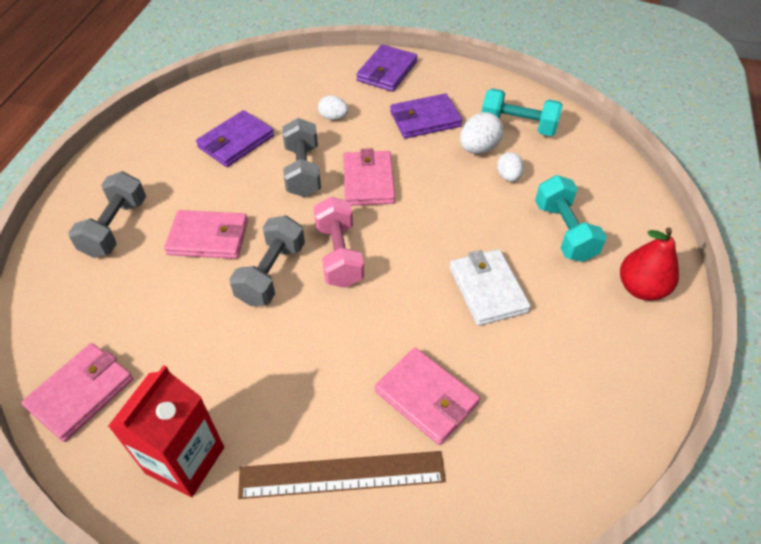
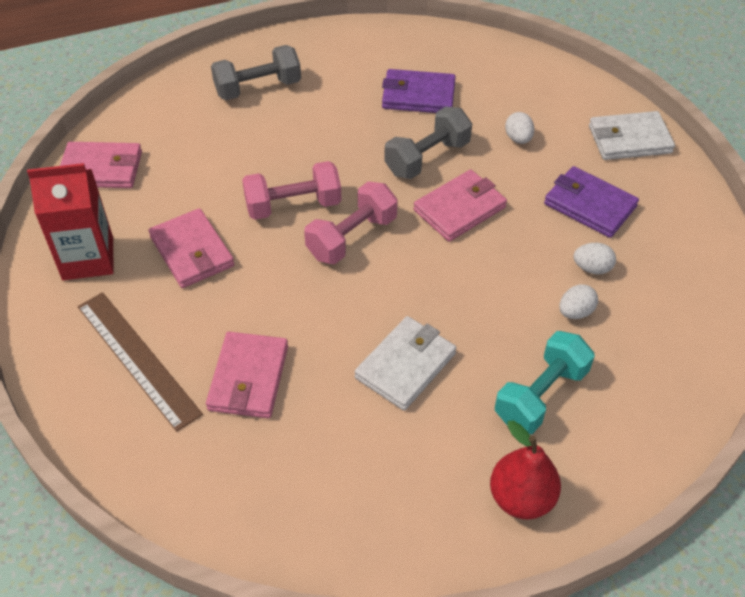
camera: 55 degrees right, 0 degrees up
pink wallet [164,210,248,259] -> pink wallet moved to [149,208,234,288]
grey dumbbell [229,215,305,306] -> pink dumbbell [242,161,342,220]
purple wallet [356,44,417,92] -> white wallet [589,111,675,160]
white egg [460,112,503,154] -> white egg [573,243,616,275], size x0.65
turquoise dumbbell [481,88,563,136] -> none

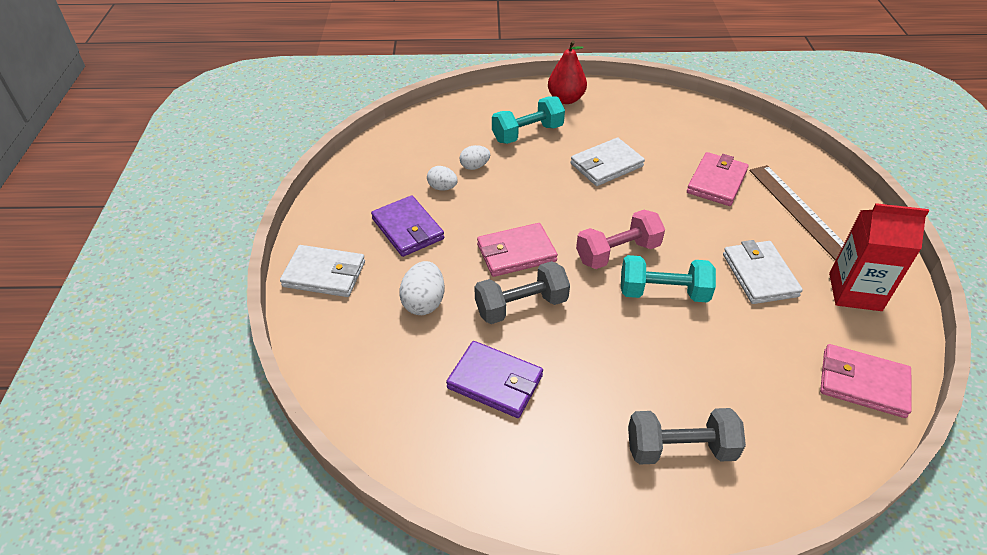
camera: 160 degrees left, 5 degrees down
pink wallet [149,208,234,288] -> white wallet [723,240,803,304]
pink dumbbell [242,161,342,220] -> turquoise dumbbell [621,255,716,303]
white egg [505,112,534,144] -> white egg [399,261,444,315], size x1.54

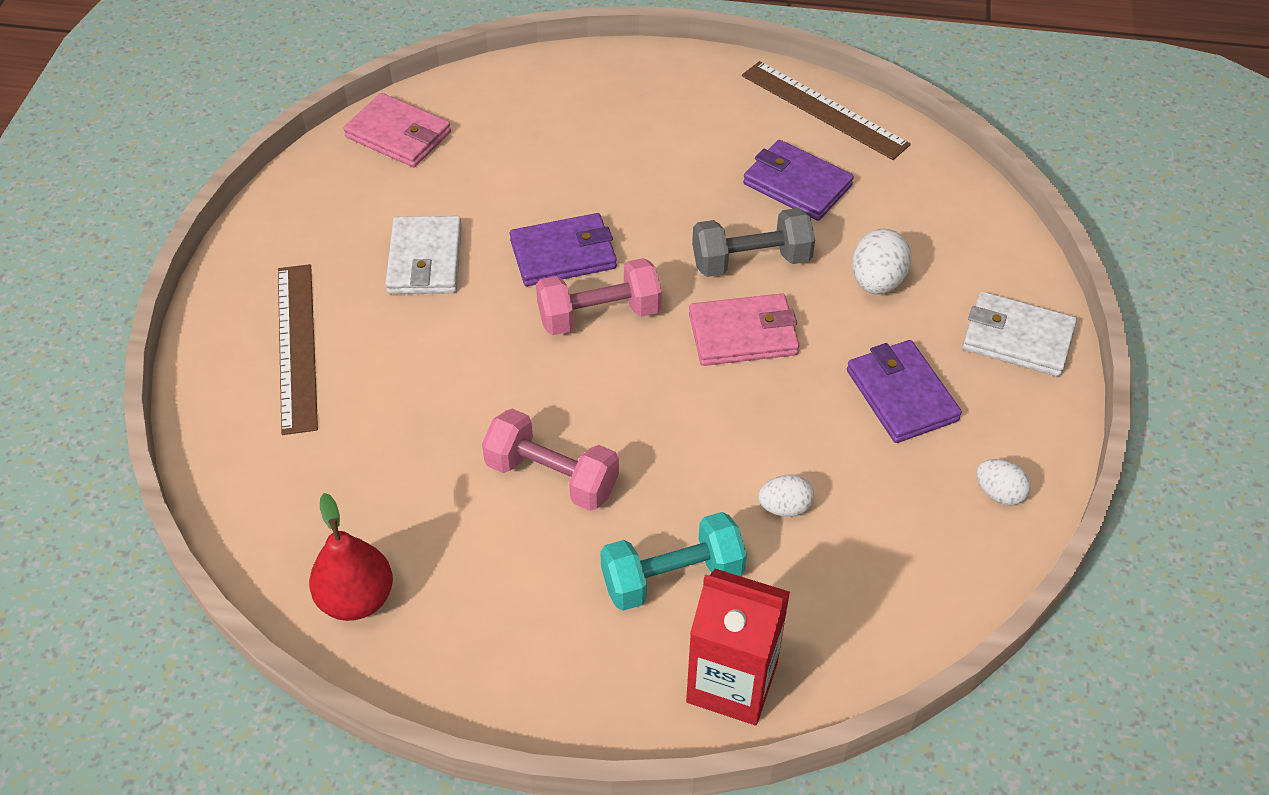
camera: 170 degrees left, 5 degrees up
white egg [427,166,458,191] -> white egg moved to [977,459,1031,505]
red pear [548,40,587,104] -> red pear moved to [309,493,393,621]
white wallet [571,138,645,186] -> pink dumbbell [482,409,619,511]
turquoise dumbbell [621,255,716,303] -> purple wallet [510,213,617,286]
grey dumbbell [628,408,746,465] -> none
pink wallet [687,152,749,206] -> none
red carton [829,203,929,311] -> red carton moved to [686,569,790,725]
none -> brown ruler [742,61,911,160]

